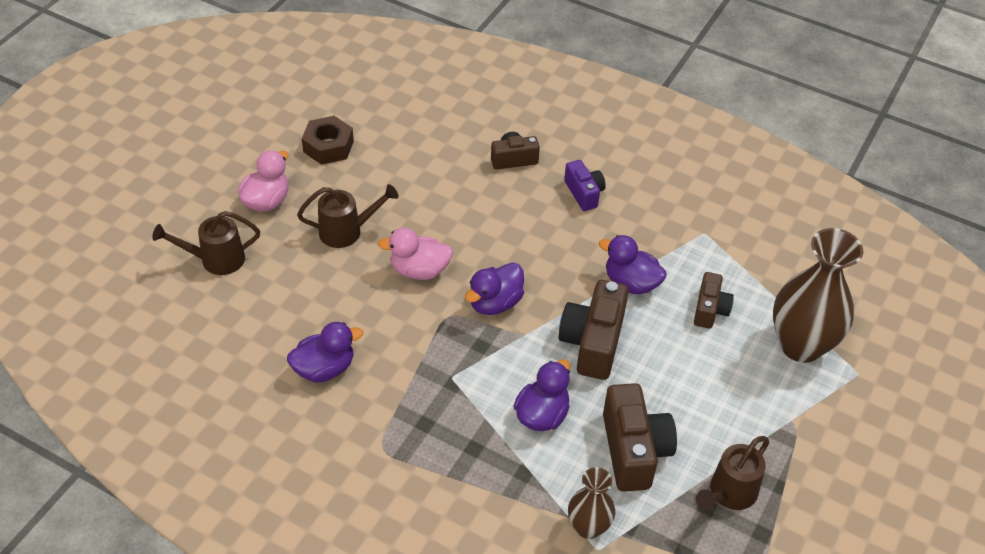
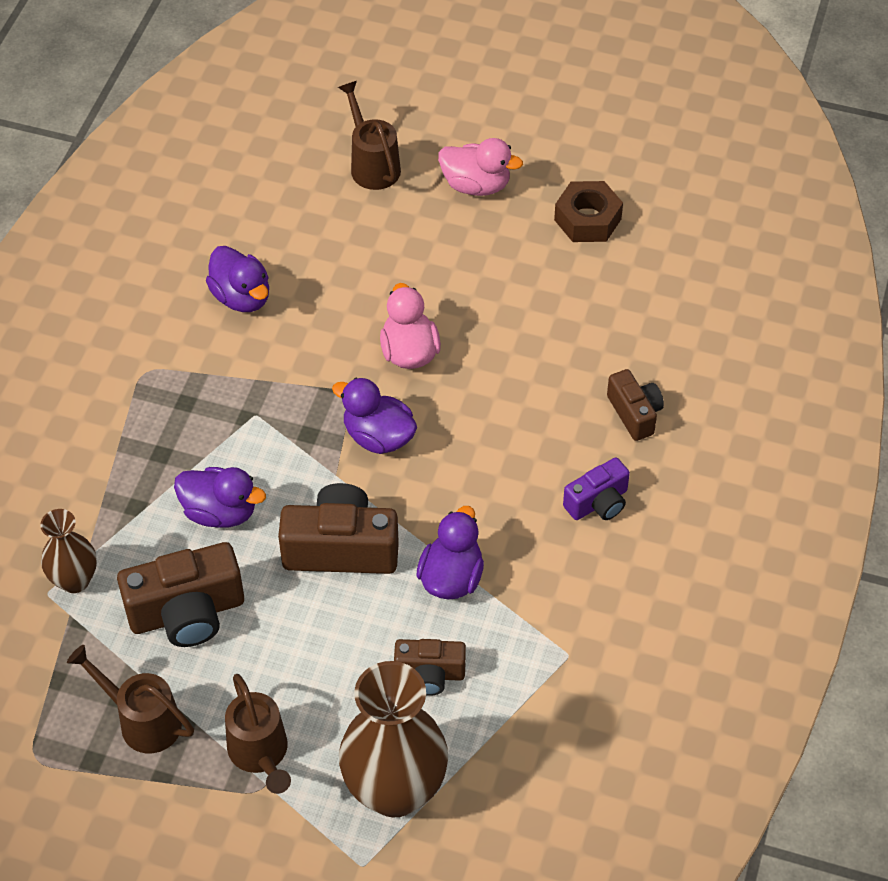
camera: 80 degrees right, 5 degrees up
brown watering can [297,184,399,248] -> brown watering can moved to [225,674,291,794]

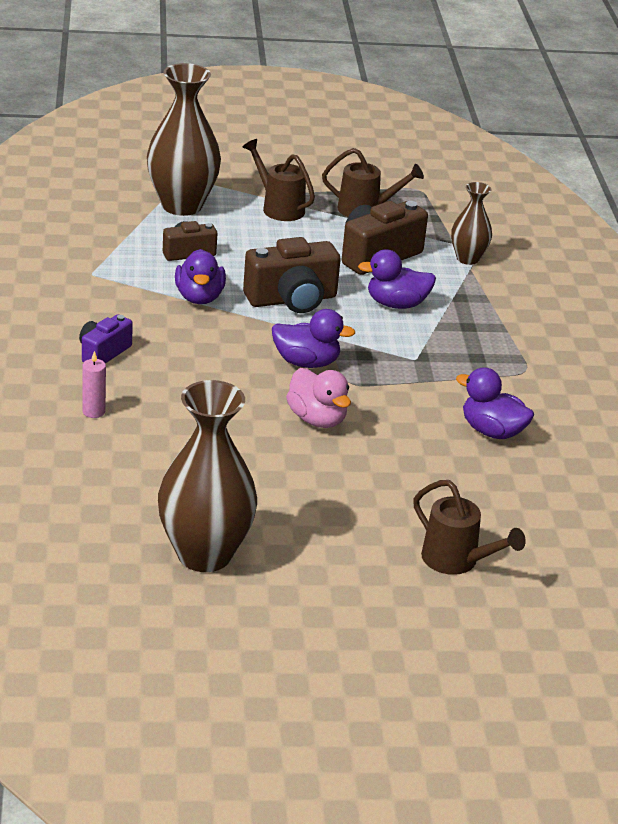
camera: 155 degrees right, 20 degrees down
pink duck [438,138,523,196] -> none
brown nut [554,181,623,242] -> brown vase [158,380,257,572]
brown camera [607,369,664,441] -> pink candle [82,351,106,418]

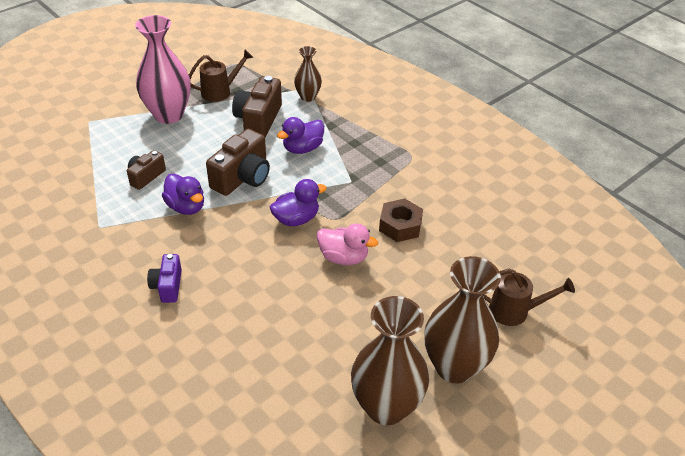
camera: 35 degrees left, 10 degrees up
pink candle [82,351,106,418] -> none
brown vase [147,63,221,216] -> brown vase moved to [425,256,501,383]
brown watering can [243,139,315,221] -> pink vase [135,15,191,124]
purple duck [456,367,534,439] -> none
none -> brown nut [379,199,423,242]

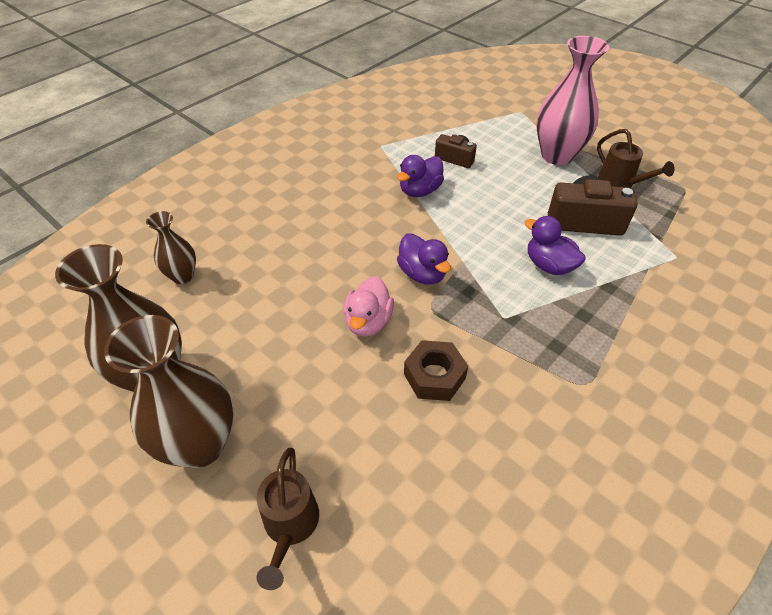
camera: 85 degrees right, 5 degrees up
purple camera [147,254,182,303] -> none
brown camera [206,129,270,196] -> none
brown vase [294,46,322,102] -> brown vase moved to [146,211,196,284]

